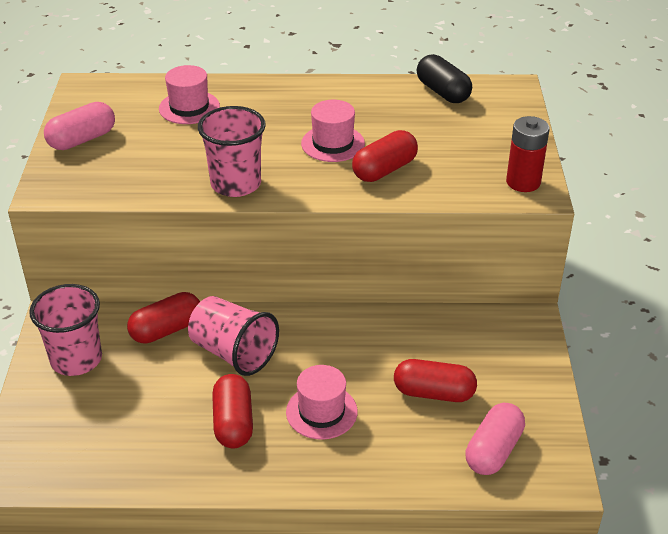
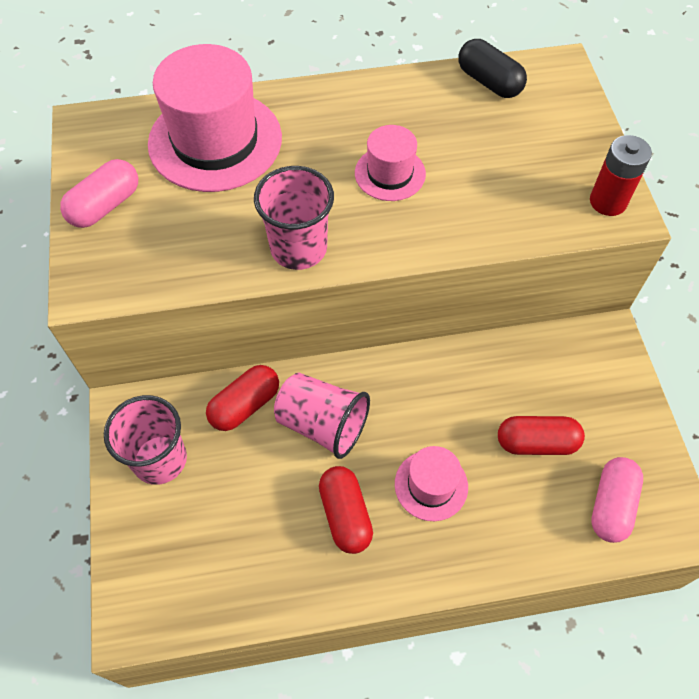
camera: 10 degrees left, 20 degrees up
pink hat [159,65,220,124] -> pink hat [148,44,282,192], size x1.93
red capsule [352,130,418,182] -> none

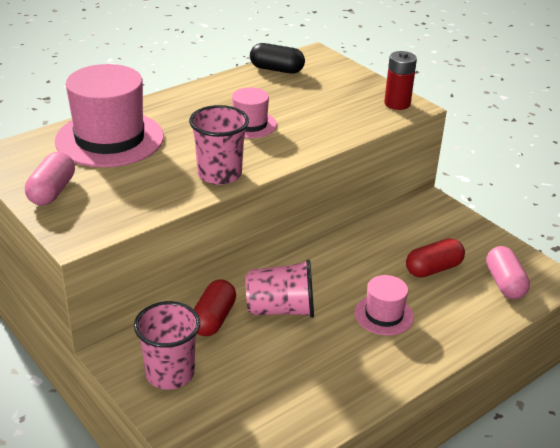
camera: 30 degrees left, 25 degrees down
red capsule [319,466,373,554] -> none

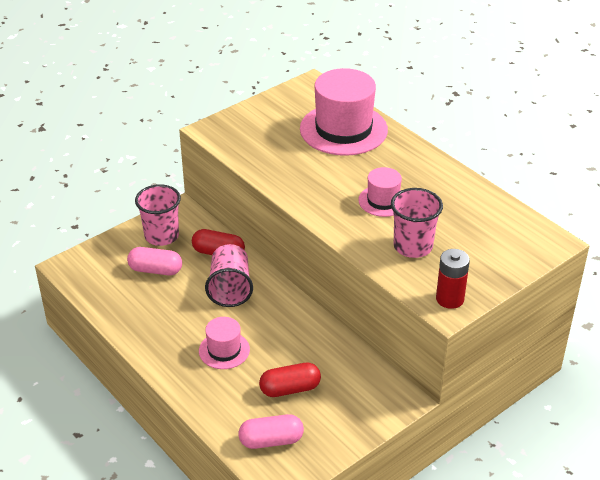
camera: 90 degrees right, 5 degrees up
pink capsule [25,152,75,206] -> pink capsule moved to [127,247,182,275]
pink cup [189,105,249,185] -> pink cup moved to [391,188,443,258]
black capsule [250,43,305,74] -> none
red capsule [406,238,465,278] -> red capsule turned 75 degrees counterclockwise [259,363,321,397]

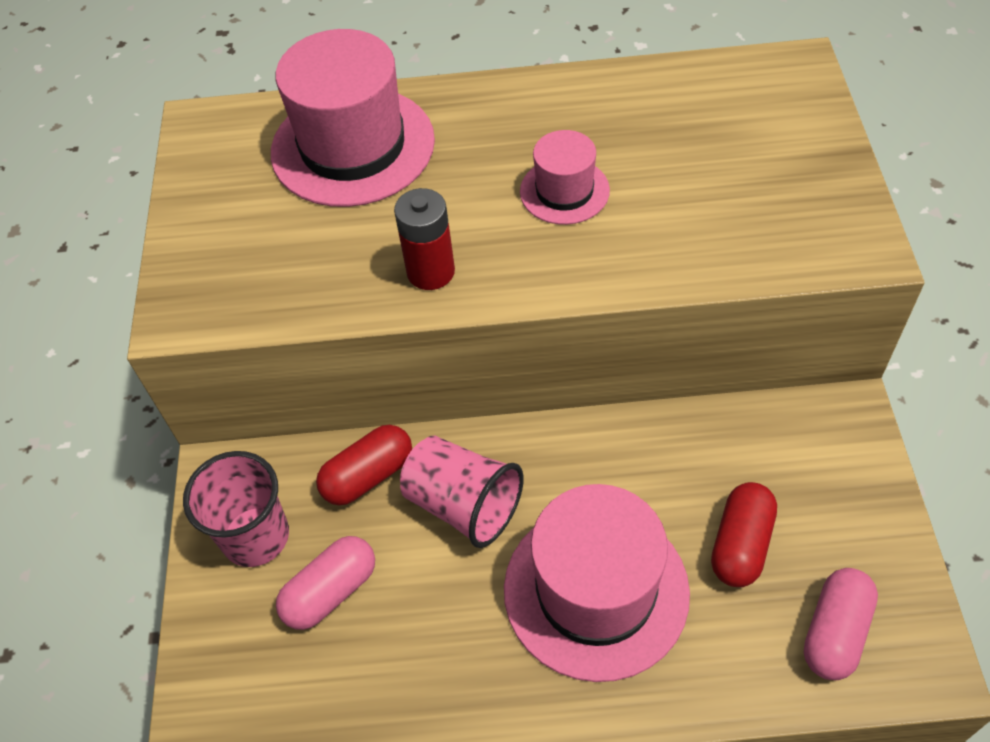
camera: 50 degrees left, 15 degrees up
pink hat [199,317,250,369] -> pink hat [504,484,690,682], size x1.93
pink cup [391,188,443,258] -> none
red battery [436,249,470,309] -> red battery moved to [394,188,455,290]

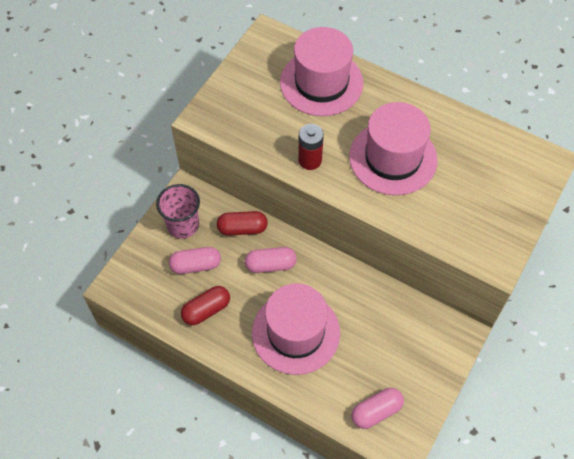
camera: 30 degrees right, 5 degrees up
pink cup [400,436,524,548] -> pink capsule [245,247,297,273]
pink hat [520,130,610,225] -> pink hat [349,102,438,195], size x1.93
red capsule [711,482,777,587] -> red capsule moved to [181,286,230,325]

